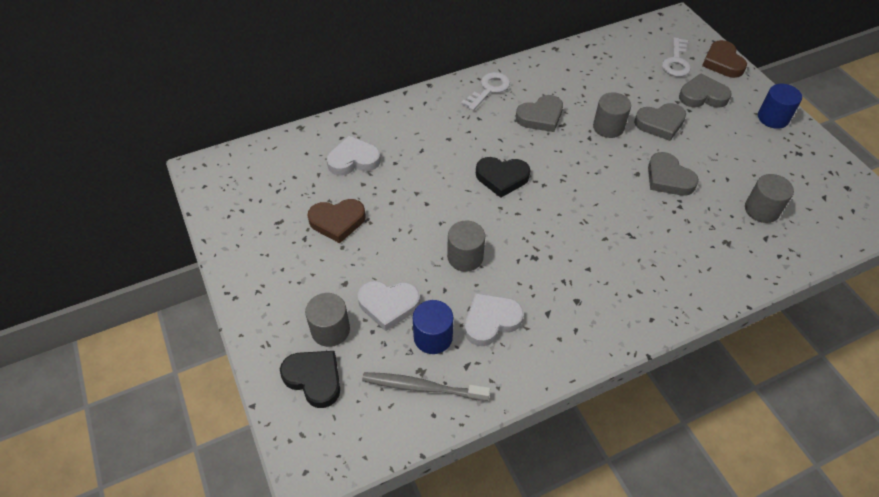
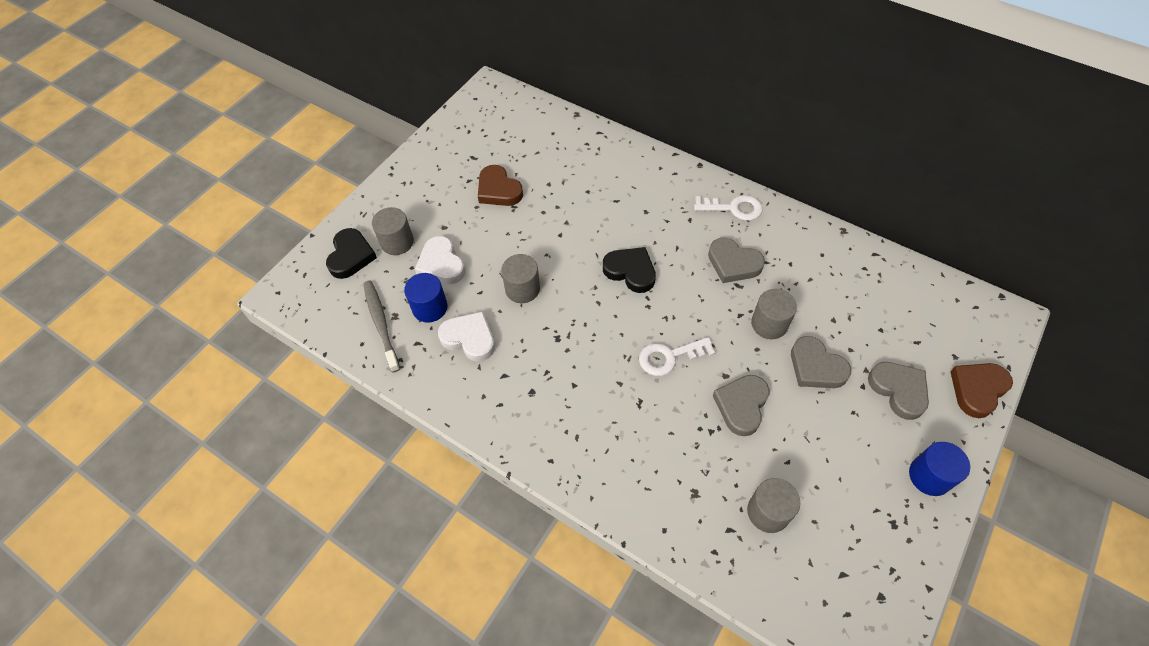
camera: 60 degrees right, 5 degrees up
white heart [327,136,381,175] -> none
black heart [476,157,530,198] -> black heart turned 150 degrees clockwise [603,247,656,293]
white key [662,37,691,77] -> white key moved to [639,337,716,376]

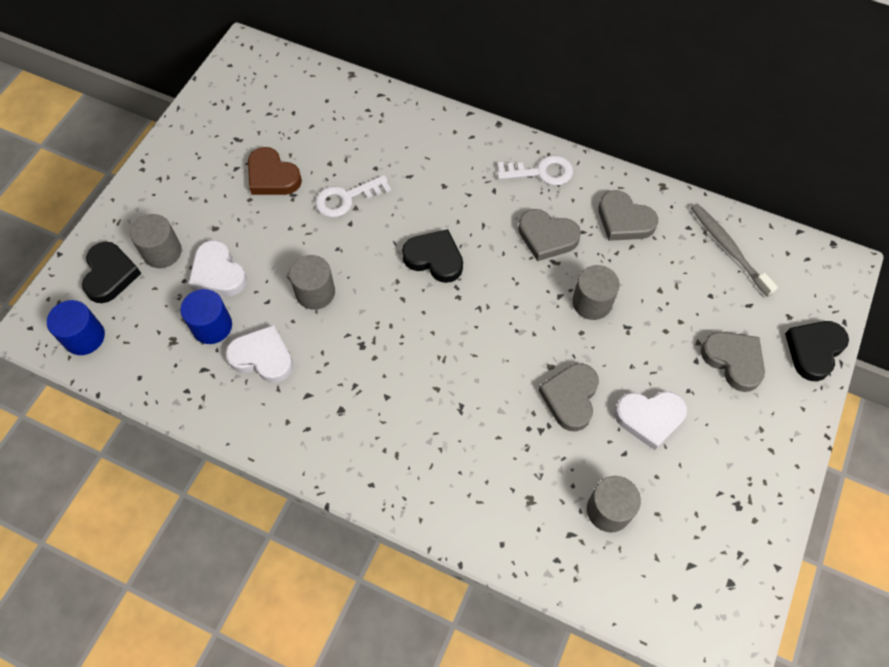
camera: 10 degrees left, 5 degrees up
grey toothbrush [364,281,400,373] -> grey toothbrush moved to [691,203,778,297]
white key [639,337,716,376] -> white key moved to [315,175,391,218]
grey heart [791,336,851,388] -> grey heart moved to [598,190,658,241]
blue cylinder [909,442,970,496] -> blue cylinder moved to [47,300,105,355]
brown heart [950,363,1013,418] -> black heart [785,321,849,381]
none -> white heart [615,391,687,450]

